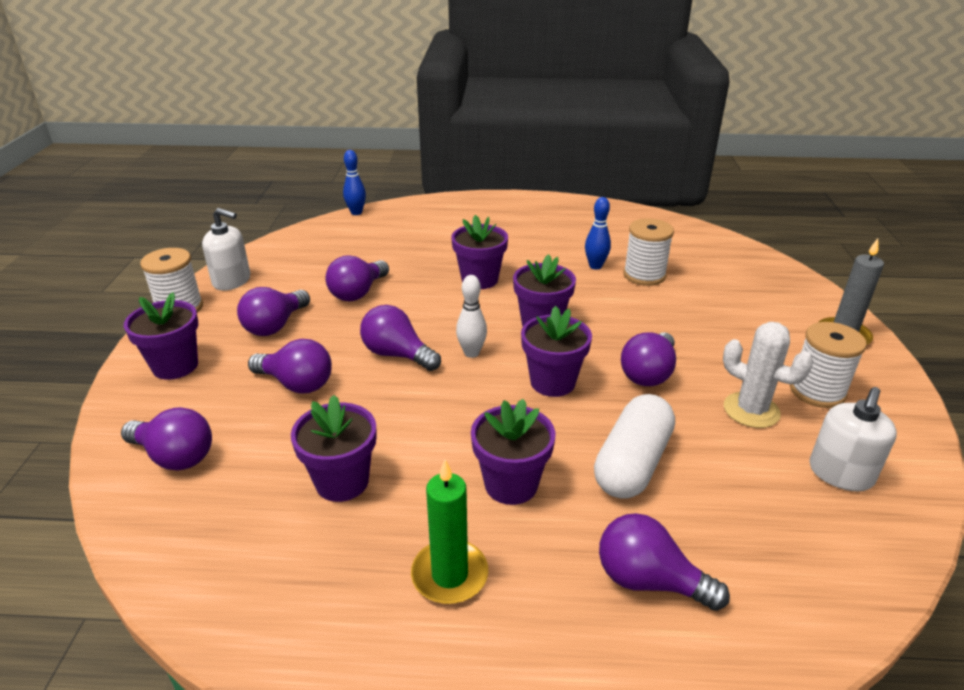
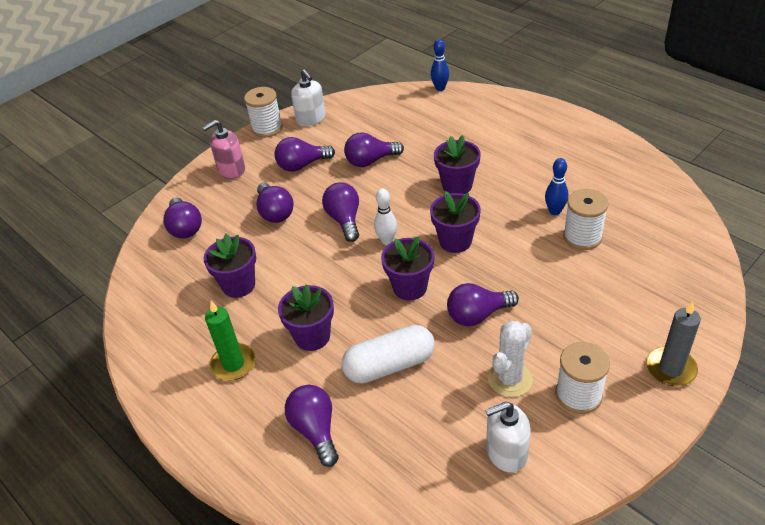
camera: 45 degrees right, 10 degrees up
purple flower pot [124,292,198,380] -> pink soap dispenser [202,120,245,179]
white cactus [723,322,814,428] -> white cactus turned 45 degrees clockwise [488,321,533,397]

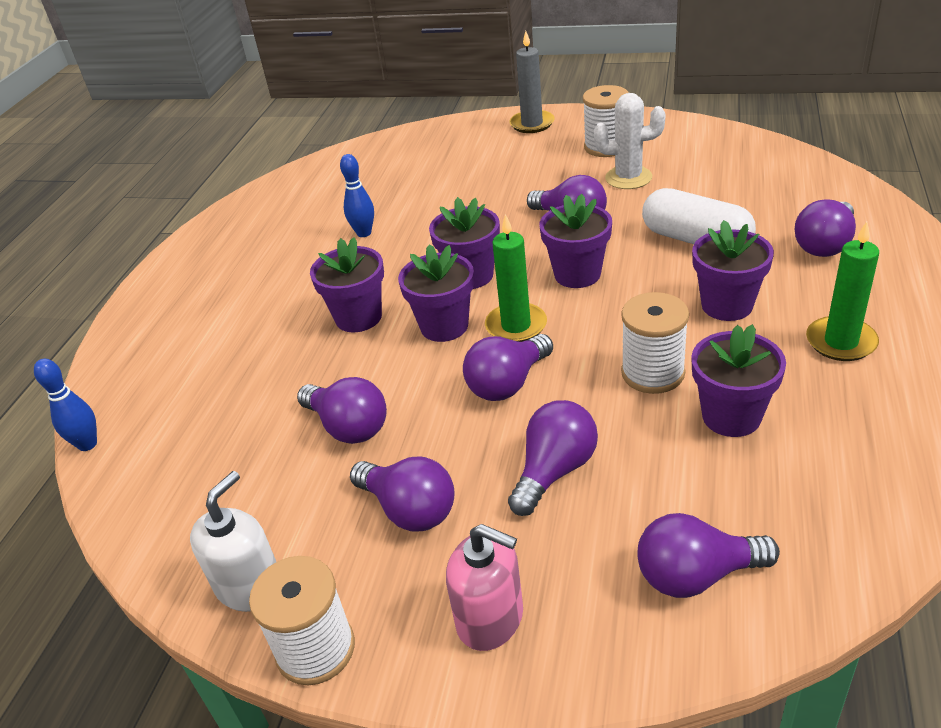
camera: 120 degrees left, 5 degrees down
purple light bulb [163,197,202,238] -> purple light bulb turned 135 degrees counterclockwise [638,513,780,598]
white bowling pin [374,188,397,245] -> green candle [485,214,547,342]
white soap dispenser [485,402,531,473] -> none
white spool [563,189,609,250] -> white spool moved to [621,292,689,394]
none -> purple flower pot [398,244,474,342]

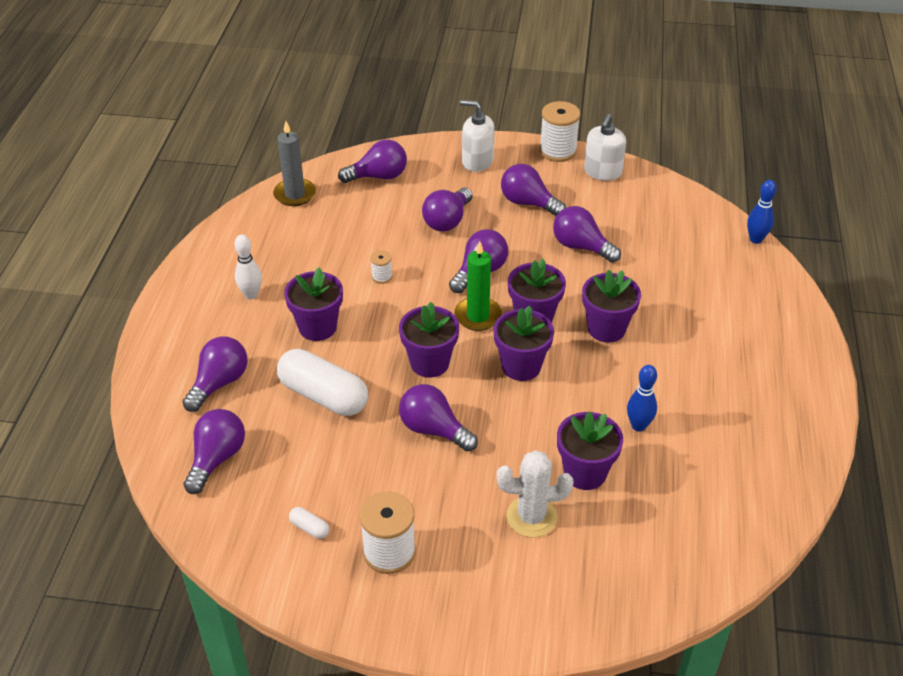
camera: 170 degrees right, 5 degrees up
pink soap dispenser [446,524,523,651] -> white soap dispenser [460,100,495,172]
grey candle [509,31,555,133] -> grey candle moved to [273,121,316,206]
white cactus [594,93,666,189] -> white cactus moved to [497,450,573,538]
white spool [621,292,689,394] -> white spool [370,251,392,284], size x0.49
purple flower pot [691,324,786,437] -> purple flower pot moved to [557,411,623,490]
green candle [806,222,879,361] -> white bowling pin [235,234,262,299]
none -> purple light bulb [183,409,245,494]
none -> white capsule [289,507,329,539]

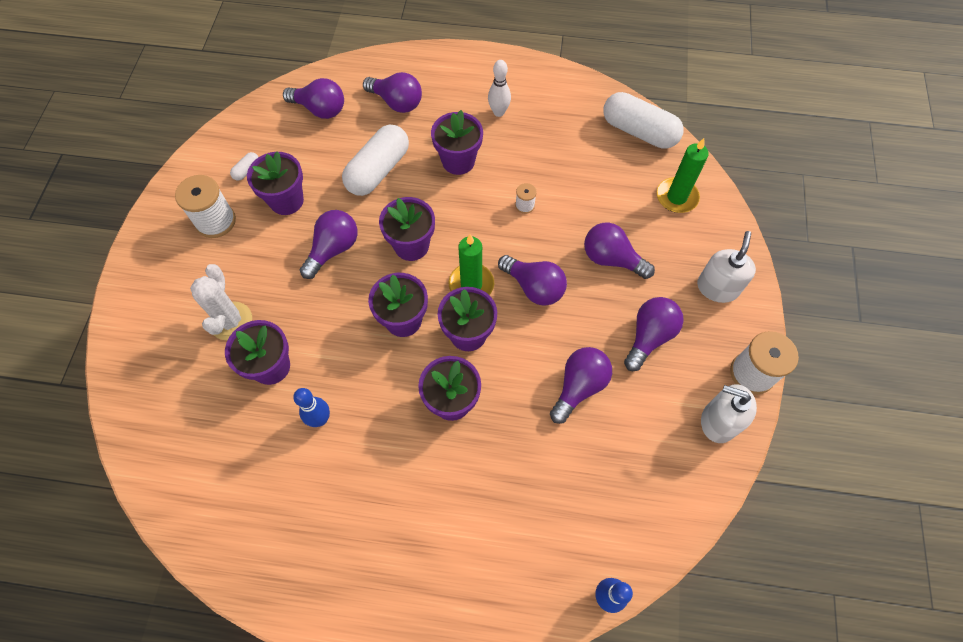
camera: 90 degrees right, 20 degrees up
grey candle [273,121,316,206] -> white capsule [603,92,684,149]
purple light bulb [338,140,407,183] -> green candle [656,138,709,213]
none -> purple flower pot [247,151,304,215]

